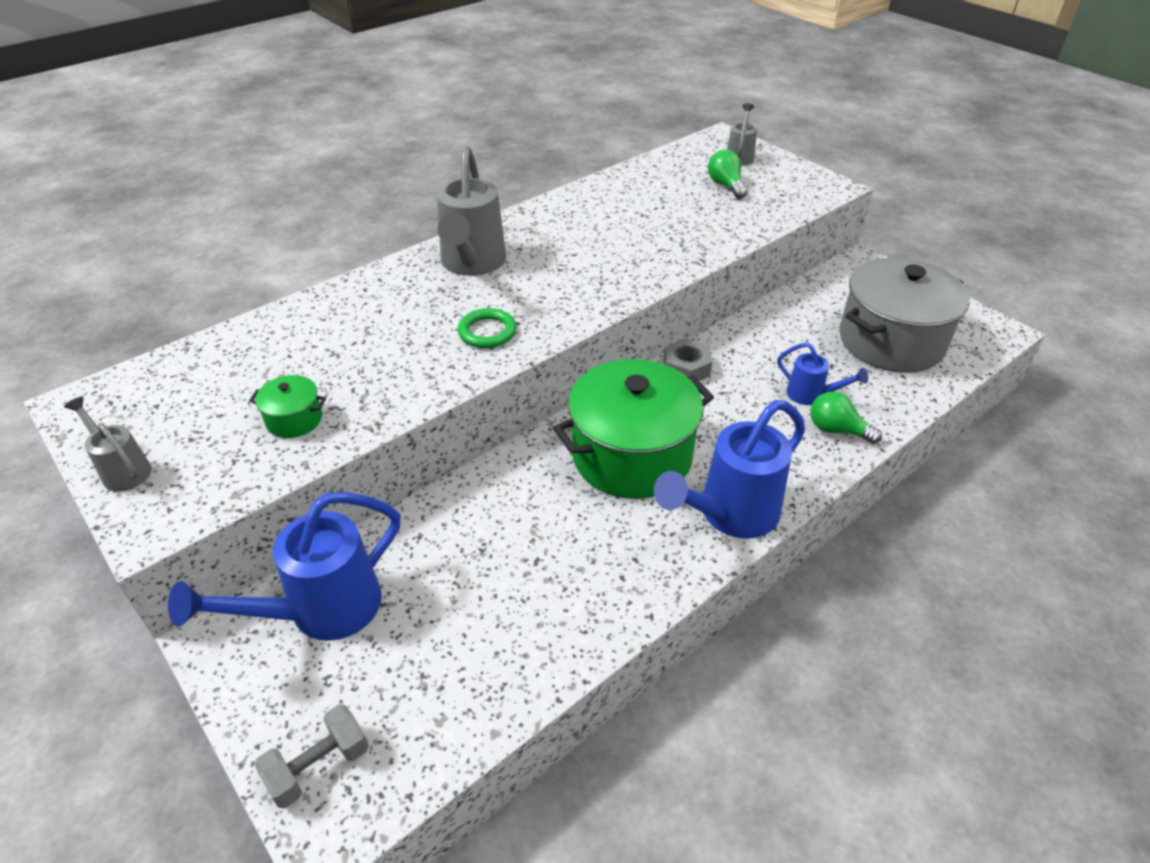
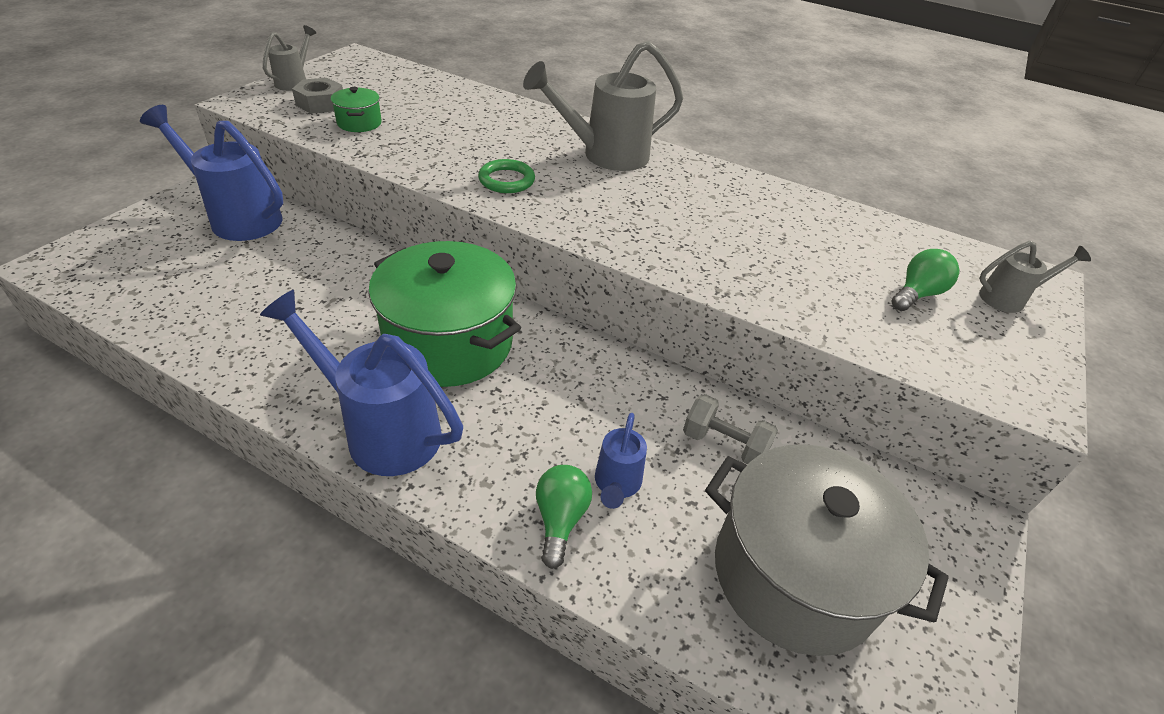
camera: 65 degrees right, 0 degrees up
grey dumbbell [254,704,369,808] -> grey dumbbell moved to [683,394,778,464]
grey nut [663,338,712,381] -> grey nut moved to [292,78,343,114]

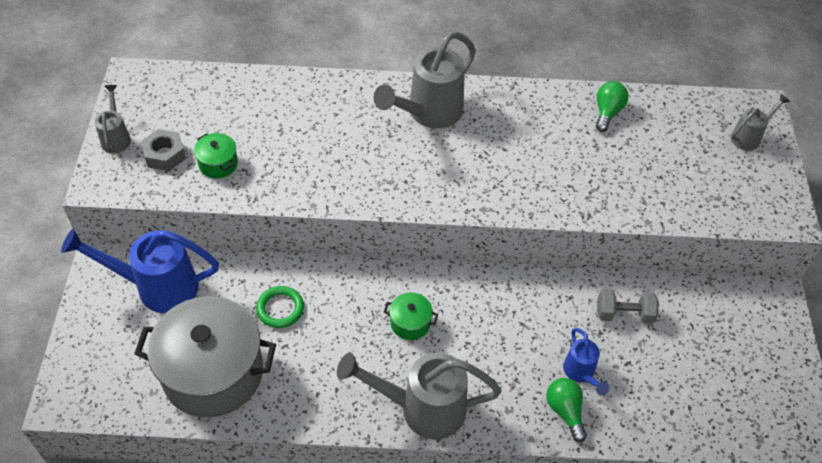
camera: 25 degrees left, 10 degrees up
blue watering can [260,290,463,476] -> grey watering can [337,353,502,439]
green pot [368,241,521,387] -> green pot [384,293,438,340], size x0.42
green ring [478,159,535,193] -> green ring moved to [256,286,304,328]
grey pot [705,444,949,656] -> grey pot moved to [134,296,276,417]
green light bulb [892,249,959,311] -> green light bulb moved to [596,81,628,132]

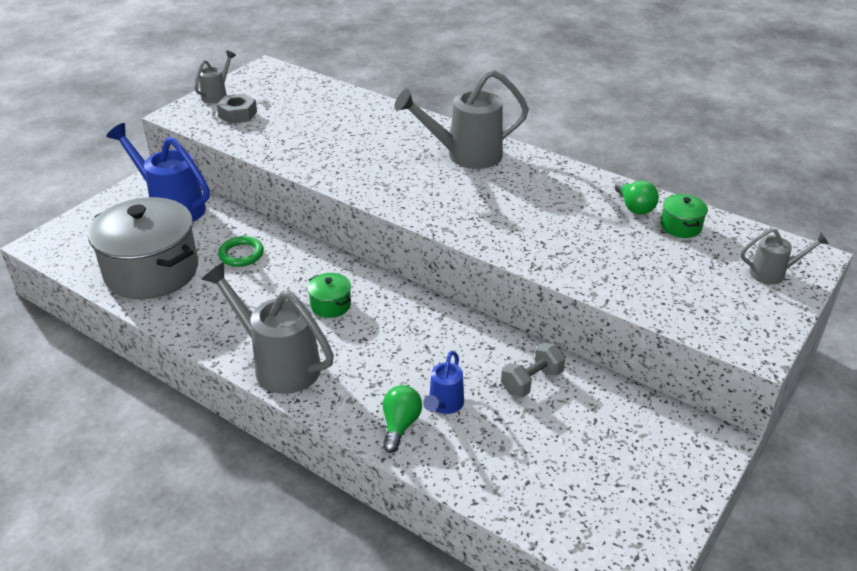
camera: 35 degrees right, 15 degrees down
green pot [194,133,238,179] -> green pot moved to [661,194,708,238]
green light bulb [596,81,628,132] -> green light bulb turned 105 degrees clockwise [615,181,659,215]
grey dumbbell [597,289,659,324] -> grey dumbbell turned 75 degrees counterclockwise [501,343,566,397]

